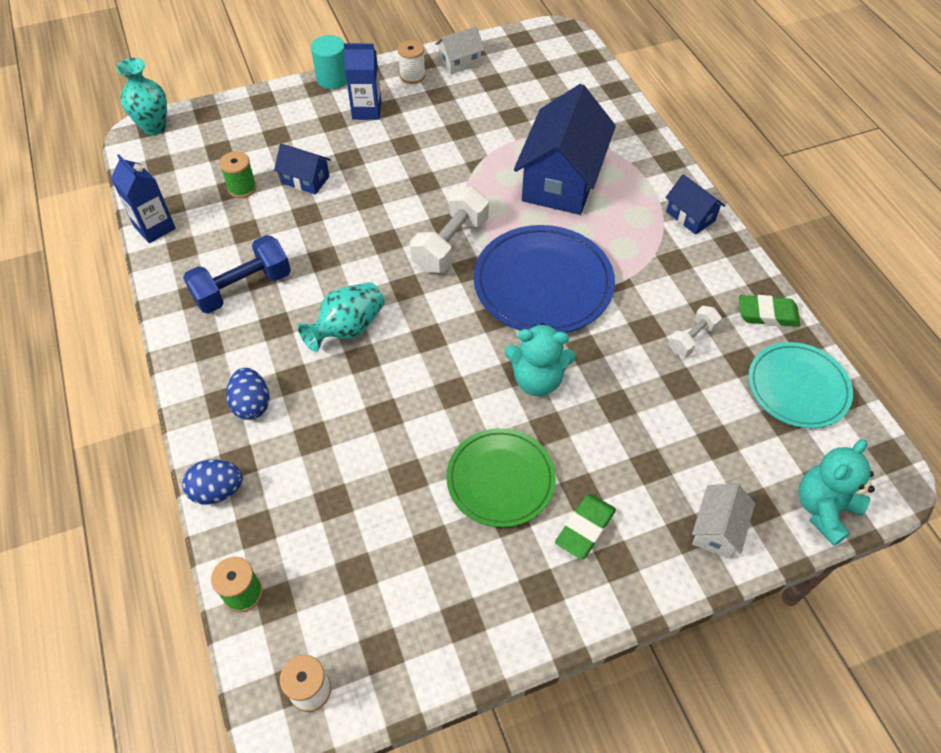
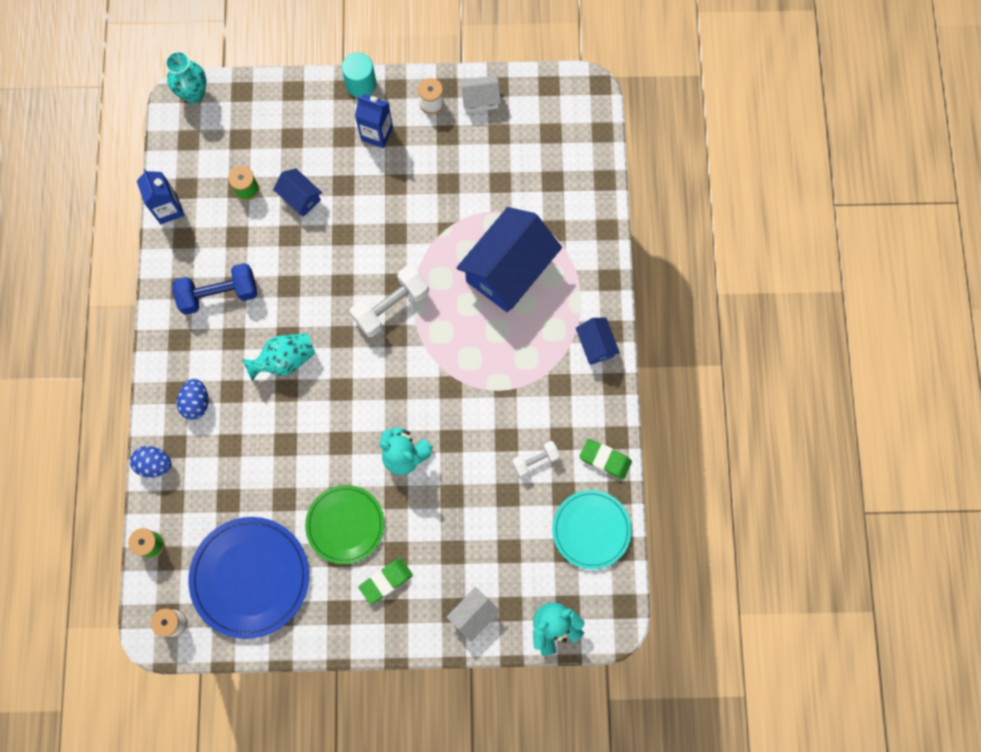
camera: 20 degrees right, 20 degrees up
blue plate [474,225,615,333] -> blue plate moved to [189,517,309,639]

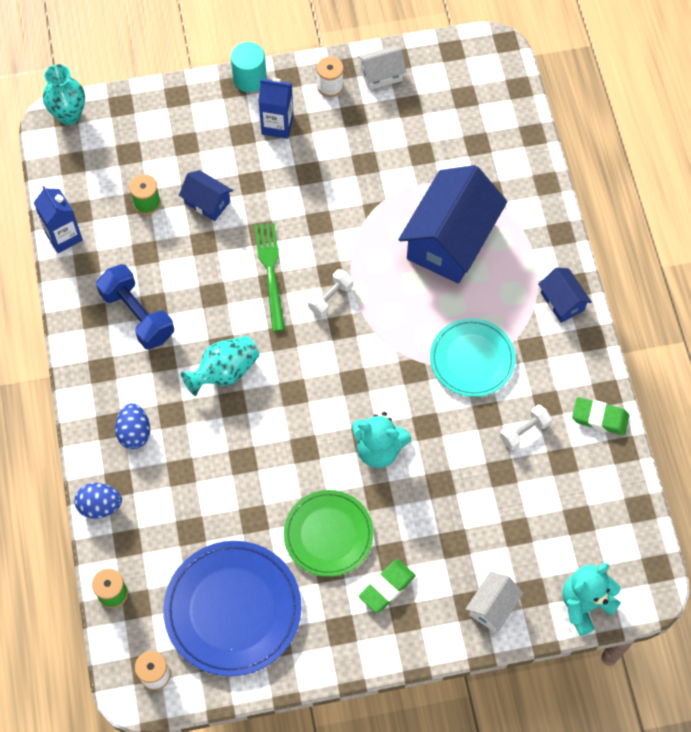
camera: 10 degrees left, 10 degrees down
blue dumbbell [173,263,257,315] -> blue dumbbell turned 75 degrees clockwise [96,264,174,350]
white dumbbell [350,265,429,337] -> white dumbbell [308,269,353,317], size x0.57
turquoise plate [552,490,632,570] -> turquoise plate moved to [430,318,516,397]
none -> green fork [254,223,285,332]

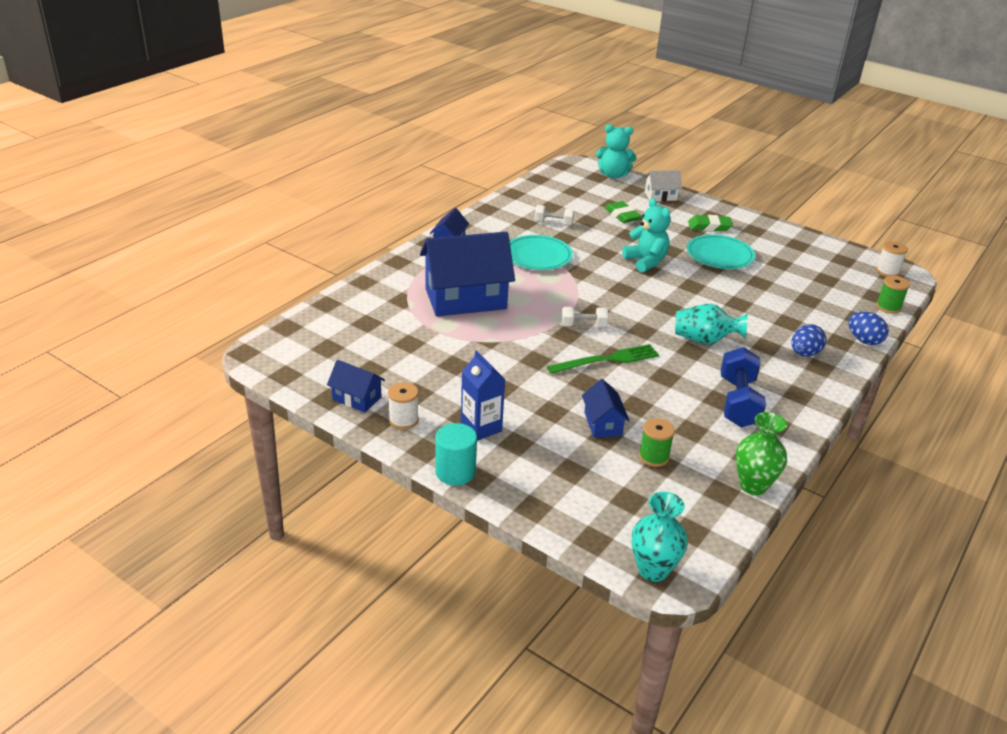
camera: 135 degrees left, 30 degrees down
blue carton [34,186,83,253] -> green vase [736,412,787,495]
blue plate [163,541,302,677] -> none
green fork [254,223,285,332] -> green fork turned 150 degrees counterclockwise [547,344,659,374]
green plate [284,490,374,577] -> turquoise plate [687,234,755,269]
white house [358,46,407,90] -> blue house [327,360,385,413]
green eraser [572,397,630,435] -> green eraser moved to [605,201,642,223]

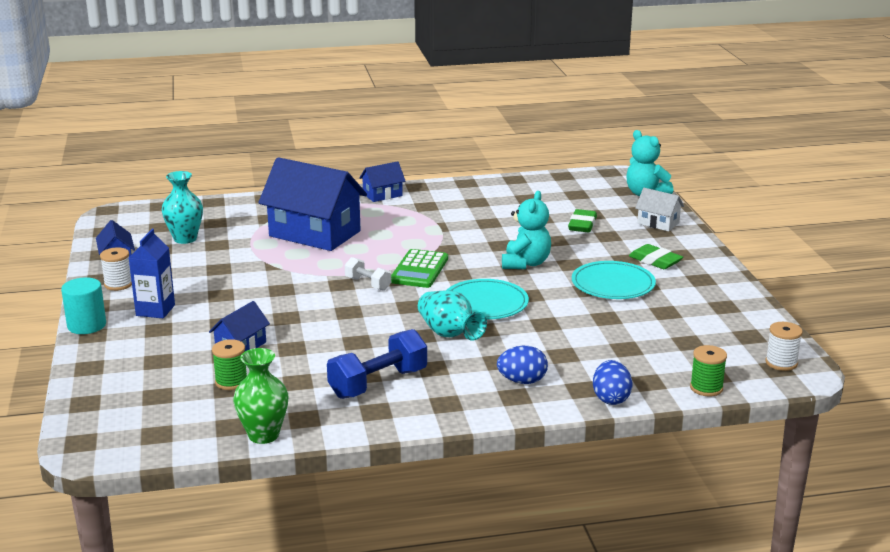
camera: 45 degrees right, 10 degrees down
turquoise plate [510,235,573,270] -> turquoise plate moved to [447,279,529,319]
white dumbbell [535,205,574,225] -> none
green fork [547,344,659,374] -> none
turquoise vase [632,492,688,582] -> turquoise vase moved to [162,171,203,244]
none -> green calculator [391,249,448,288]

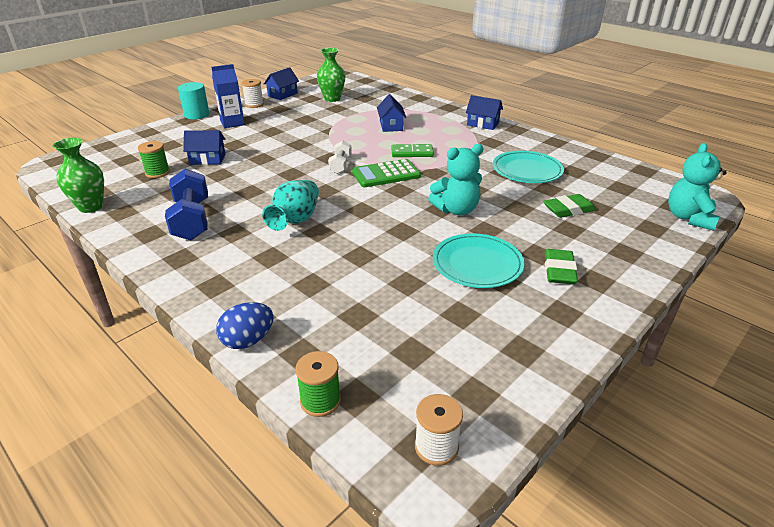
camera: 55 degrees right, 10 degrees up
turquoise vase [162,171,203,244] -> green vase [317,48,346,102]
blue house [258,157,367,251] -> blue house [377,94,406,132], size x0.47
blue dumbbell [327,329,427,399] -> blue dumbbell turned 60 degrees clockwise [165,169,208,241]
turquoise plate [447,279,529,319] -> turquoise plate moved to [493,151,564,183]
blue egg [497,346,548,384] -> none
white house [635,188,684,231] -> none
none -> green domino [391,144,434,157]

